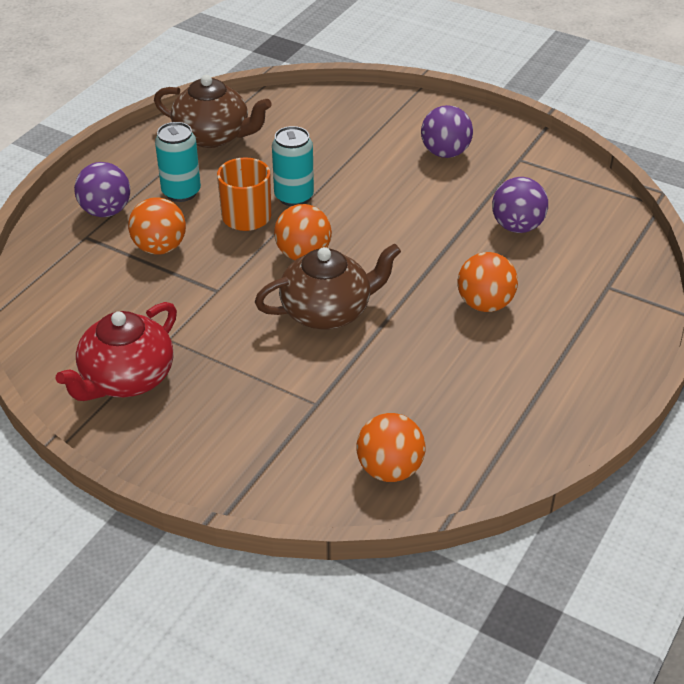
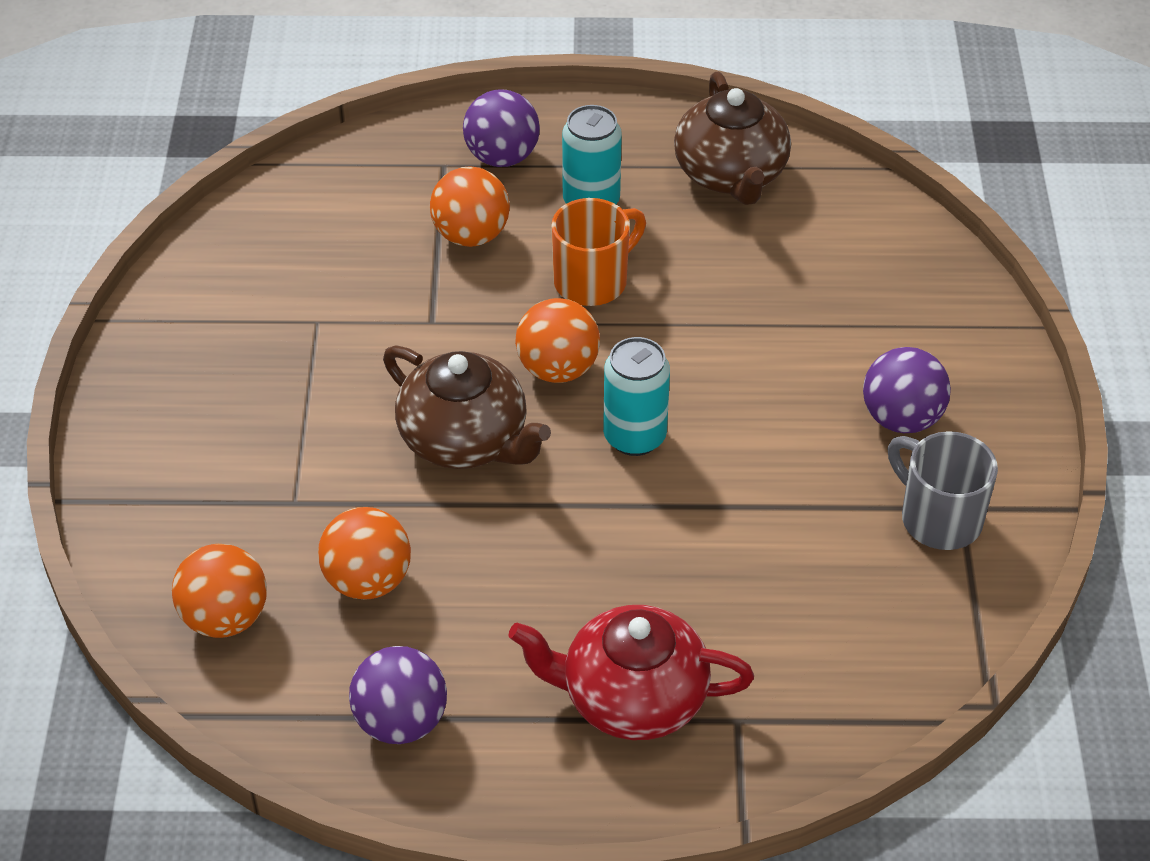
camera: 60 degrees right, 5 degrees up
red teapot [56,302,177,401] -> red teapot moved to [509,605,754,740]
turquoise can [272,126,314,206] -> turquoise can moved to [603,337,670,456]
orange ball [458,252,518,312] -> orange ball moved to [318,507,411,600]
purple ball [492,177,548,233] -> purple ball moved to [349,646,447,744]
none -> grey mug [888,431,998,550]

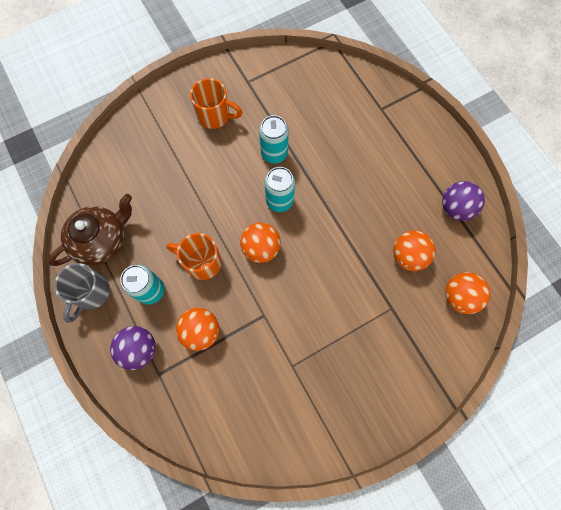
camera: 120 degrees left, 25 degrees up
brown teapot [383,346,551,469] -> none
red teapot [509,605,754,740] -> none
purple ball [863,347,951,433] -> orange mug [190,78,243,129]
grey mug [888,431,998,550] -> grey mug moved to [55,263,110,323]
none -> turquoise can [259,115,289,163]

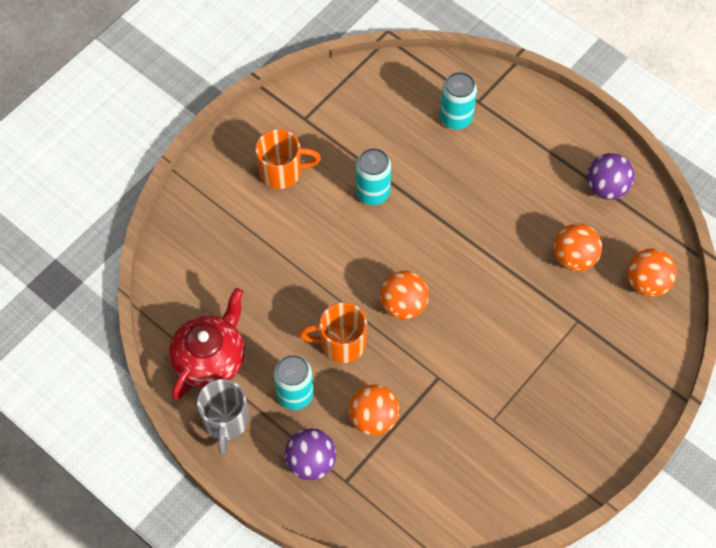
camera: 20 degrees left, 10 degrees down
brown teapot [48,194,132,266] -> red teapot [169,288,245,400]
turquoise can [264,167,295,212] -> turquoise can moved to [440,72,477,130]

